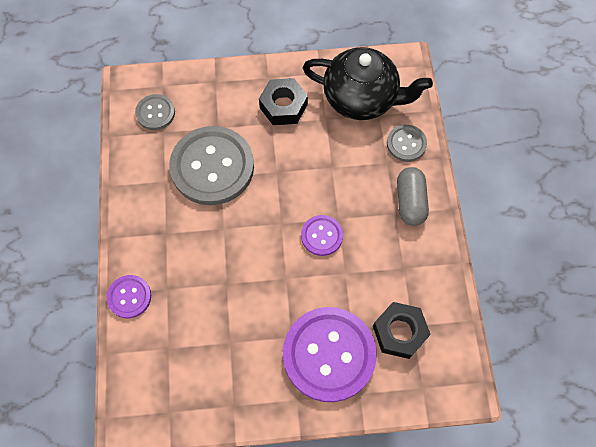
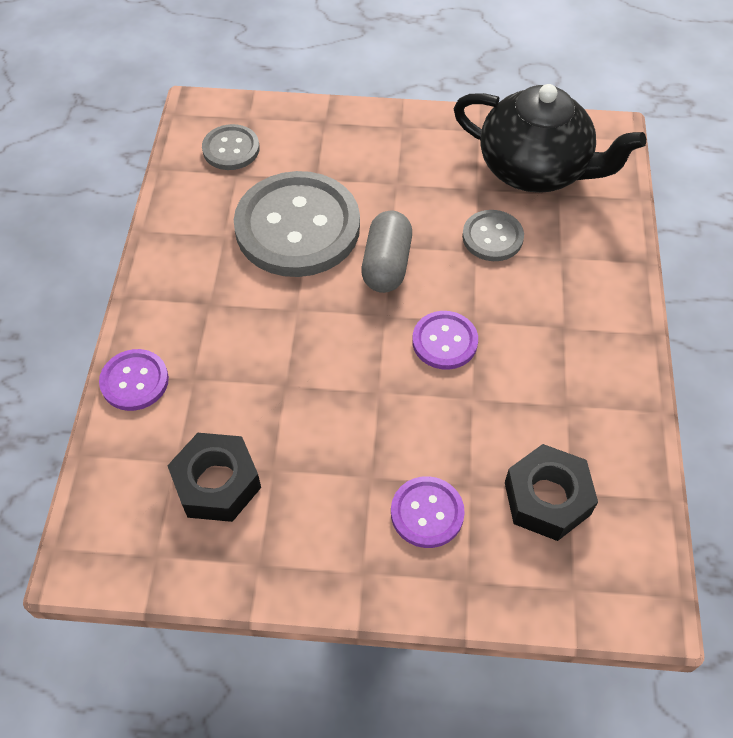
camera: 10 degrees right, 10 degrees down
black nut [259,78,308,125] -> black nut moved to [167,433,261,522]
purple button [283,307,377,402] -> purple button [391,476,465,548], size x0.48
grey button [387,124,427,162] -> grey button moved to [462,210,524,261]
grey capsule [397,167,429,226] -> grey capsule moved to [361,211,412,293]

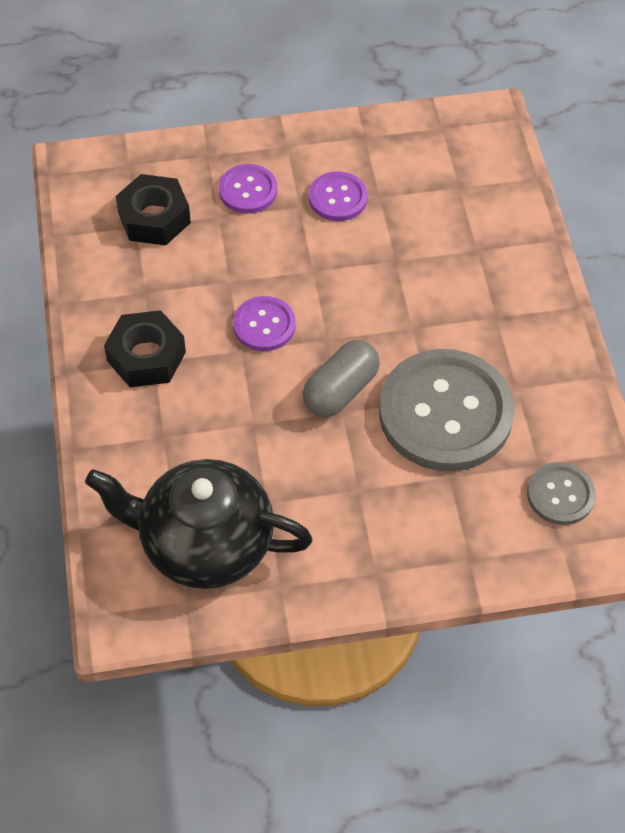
camera: 165 degrees right, 0 degrees up
purple button [99,349,169,411] -> purple button moved to [309,171,368,221]
black nut [167,433,261,522] -> black nut moved to [104,310,186,387]
grey capsule [361,211,412,293] -> grey capsule turned 45 degrees clockwise [302,340,380,417]
grey button [462,210,524,261] -> none

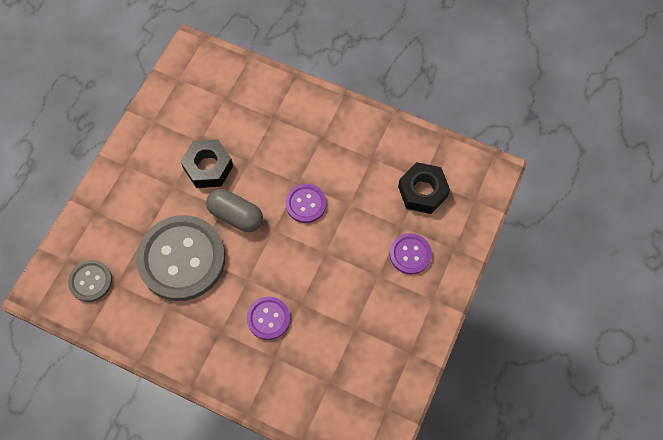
camera: 125 degrees right, 10 degrees up
black teapot [85,459,313,589] -> none
black nut [104,310,186,387] -> black nut moved to [180,139,233,188]
grey capsule [302,340,380,417] -> grey capsule turned 45 degrees counterclockwise [206,189,263,232]
purple button [309,171,368,221] -> purple button moved to [247,296,290,340]

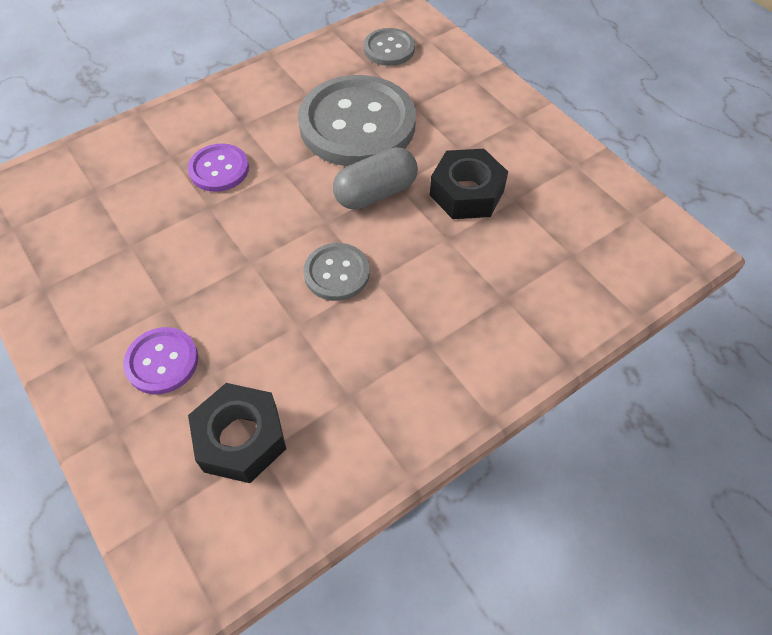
camera: 120 degrees right, 10 degrees down
purple button [285,184,326,223] -> grey button [303,243,370,301]

